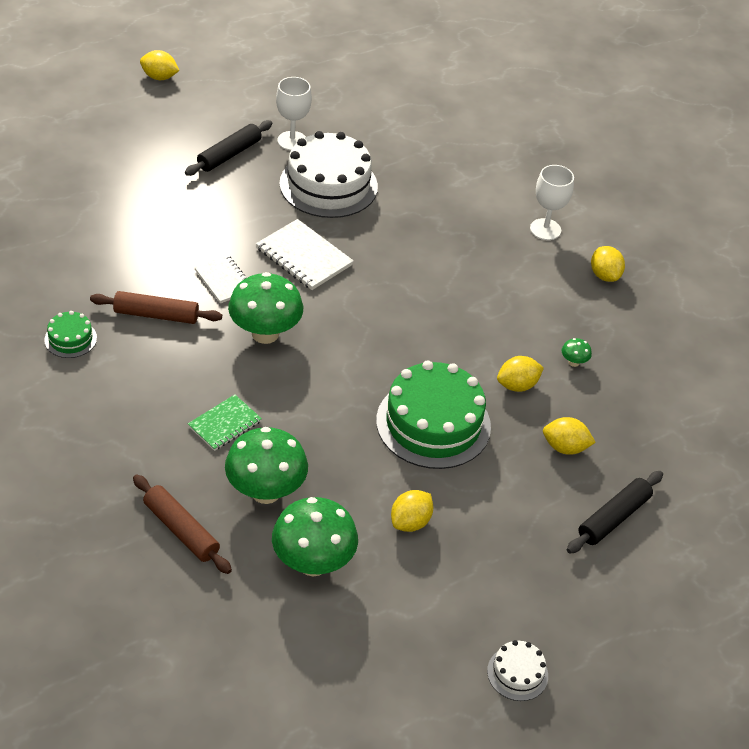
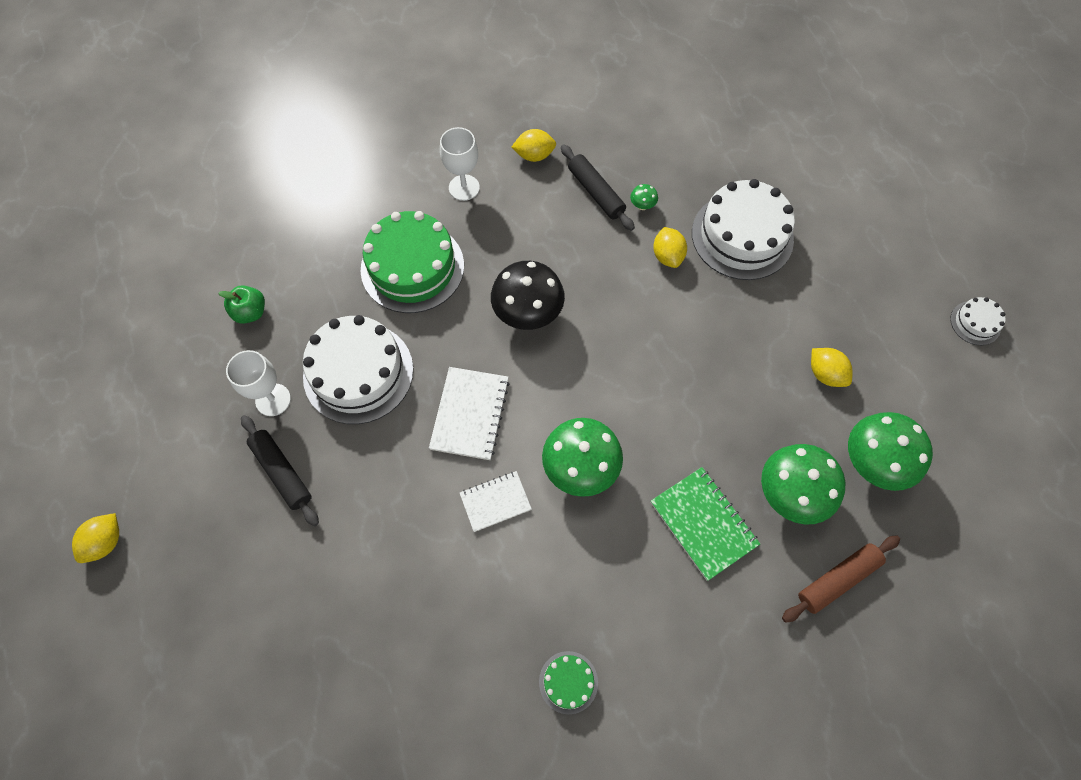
camera: 75 degrees left, 20 degrees up
brown rolling pin [90,291,222,324] -> none
green notebook [188,395,262,451] -> green notebook [651,467,760,581], size x1.52
white notebook [256,219,354,290] -> white notebook turned 45 degrees counterclockwise [429,367,510,460]
green cake [376,361,491,469] -> green cake moved to [361,211,464,313]
yellow lemon [543,417,596,455] -> white cake [692,179,795,280]
black rolling pin [567,471,663,554] -> black rolling pin moved to [561,144,635,231]
none -> green apple [218,285,265,324]
none -> black mushroom [491,261,565,330]

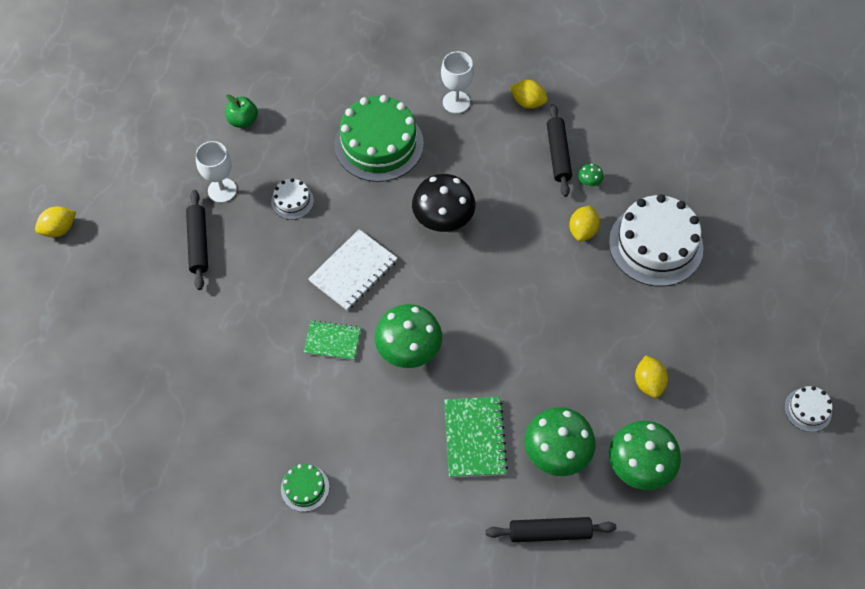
camera: 30 degrees right, 5 degrees down
white cake [303,315,413,424] -> white cake [271,178,314,220], size x0.46
white notebook [460,471,532,532] -> green notebook [304,320,361,360]
brown rolling pin [782,535,900,623] -> black rolling pin [486,517,616,542]

